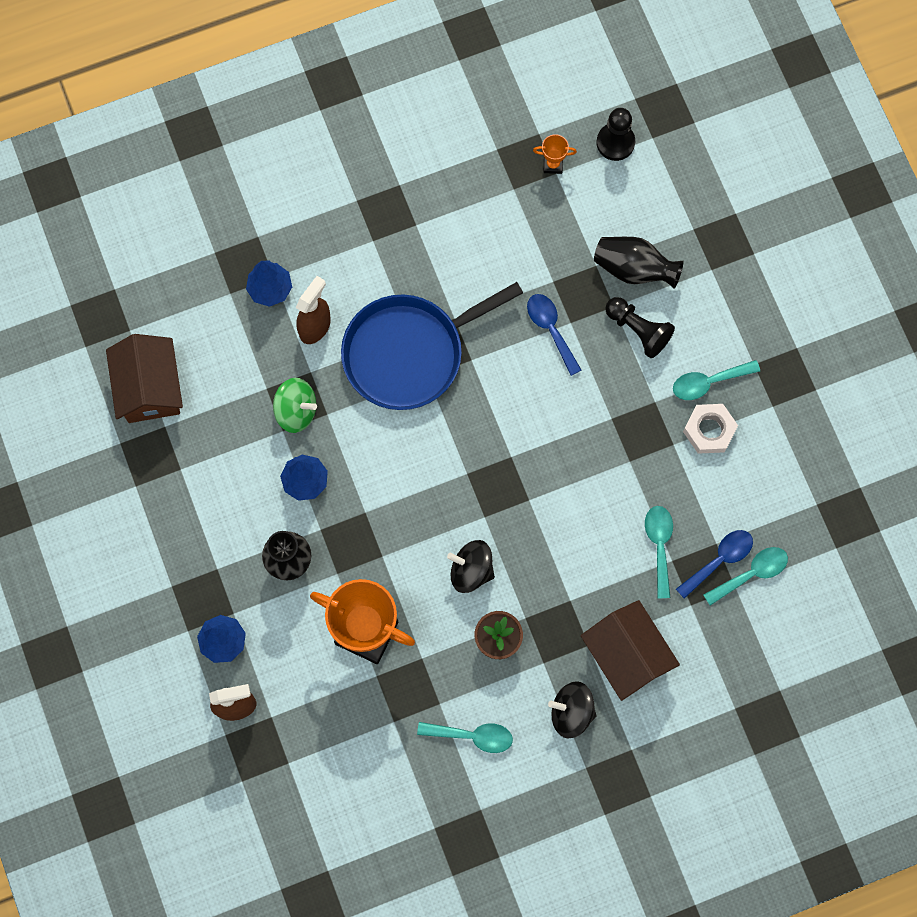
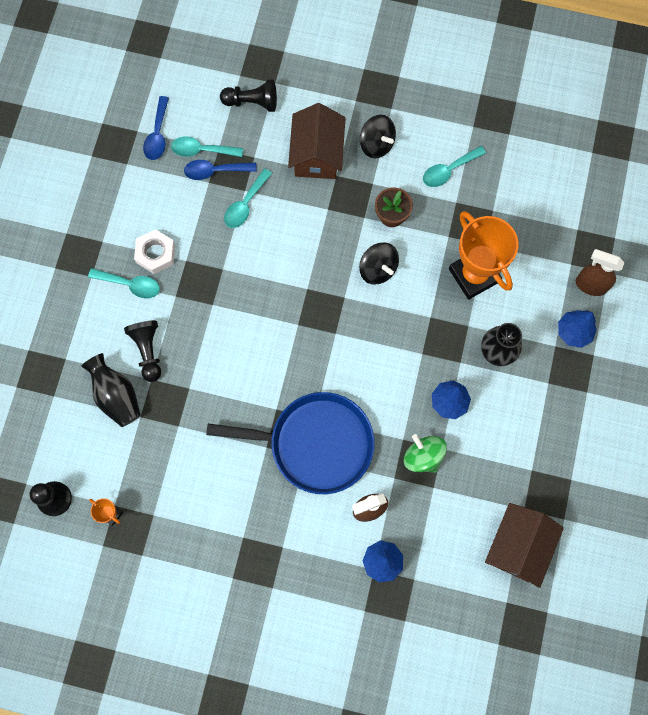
camera: 145 degrees left, 0 degrees up
turquoise spoon [417,722,513,753] -> turquoise spoon turned 75 degrees counterclockwise [423,146,486,187]
blue spoon [527,294,581,376] -> blue spoon moved to [143,96,169,160]
none -> black pawn [220,79,277,112]

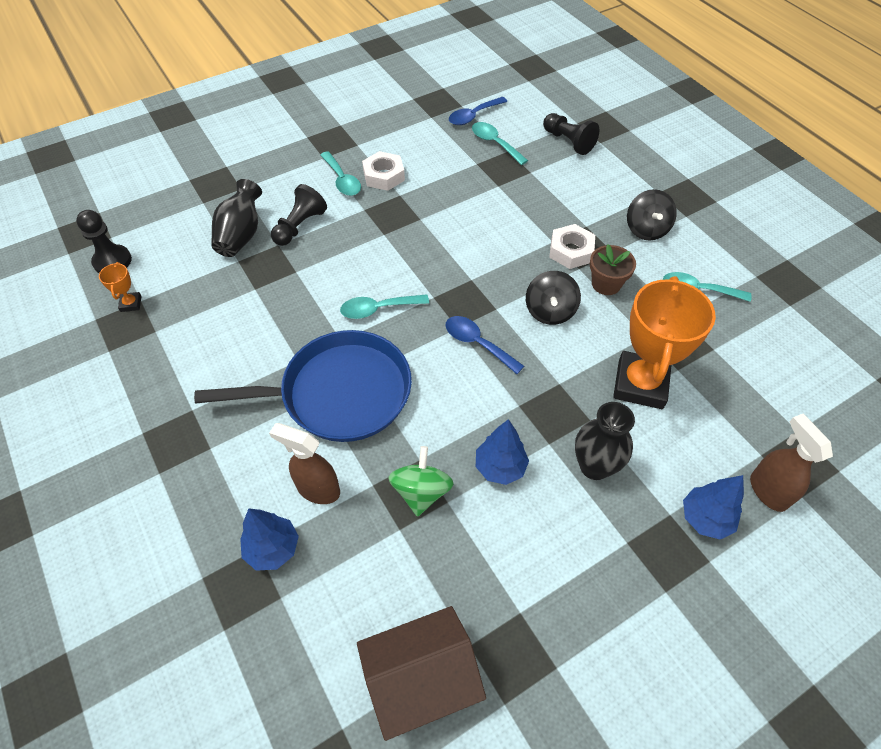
camera: 45 degrees right, 20 degrees down
blue spoon [184,160,257,180] -> blue spoon moved to [446,316,524,374]
blue pan [206,392,375,494] -> blue pan turned 60 degrees counterclockwise [194,330,412,442]
turquoise spoon [224,169,272,228] -> turquoise spoon moved to [340,294,429,319]
brown house [288,103,345,179] -> none
none -> white nut [549,224,595,269]

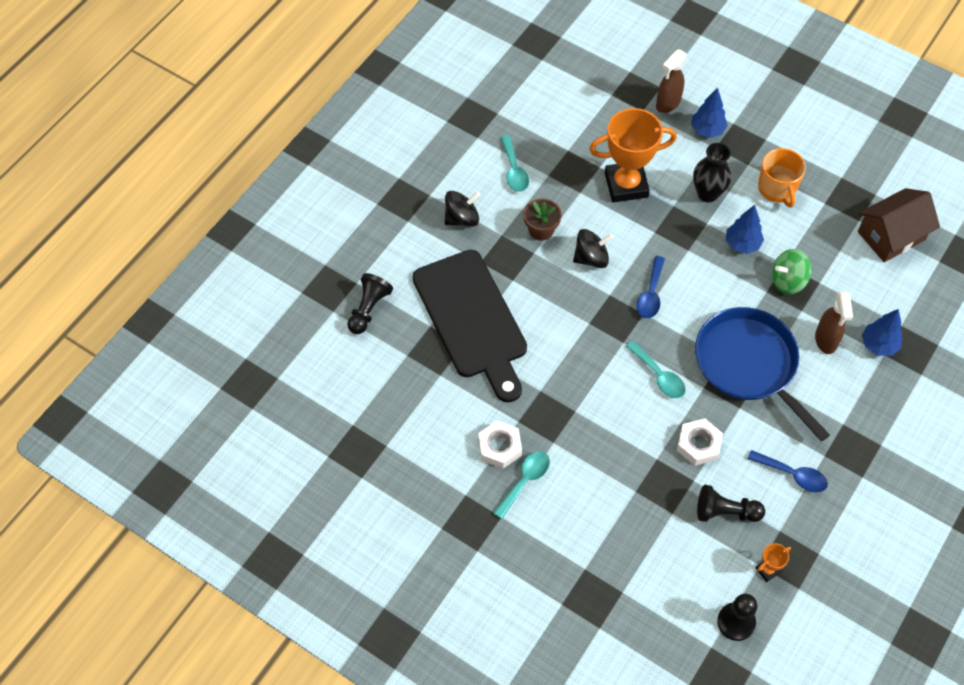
camera: 115 degrees left, 5 degrees up
black vase [211,179,262,257] -> none
black pawn [271,184,327,246] -> black pawn moved to [697,485,765,522]
brown house [357,606,486,741] -> brown house turned 75 degrees counterclockwise [858,188,940,262]
blue spoon [449,97,507,125] -> blue spoon moved to [748,450,828,493]
turquoise spoon [472,122,528,165] -> none
white nut [549,224,595,269] -> white nut moved to [677,418,723,466]
none -> black cutting board [412,250,527,403]
none -> orange mug [758,148,806,208]

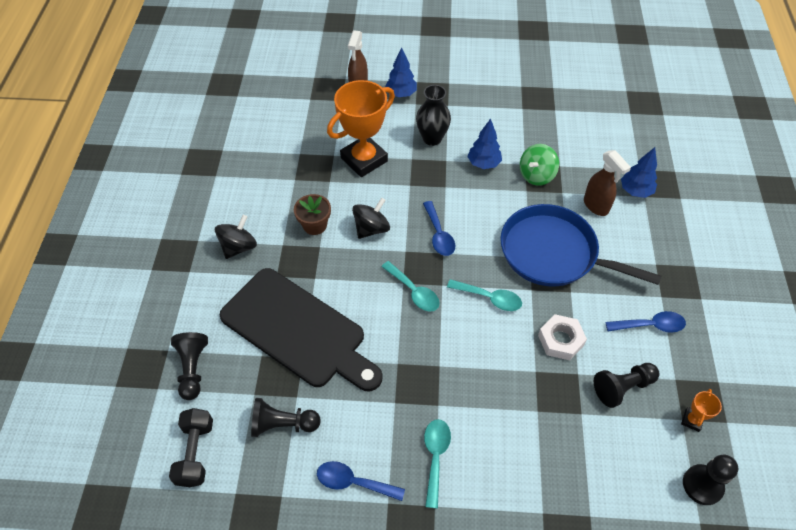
camera: 30 degrees left, 5 degrees down
white nut [478,421,522,469] -> none
turquoise spoon [501,135,529,192] -> turquoise spoon moved to [381,261,440,312]
orange mug [758,148,806,208] -> none
brown house [858,188,940,262] -> none
none -> black dumbbell [169,408,213,487]
none -> black pawn [251,398,321,437]
none -> blue spoon [317,461,405,501]

